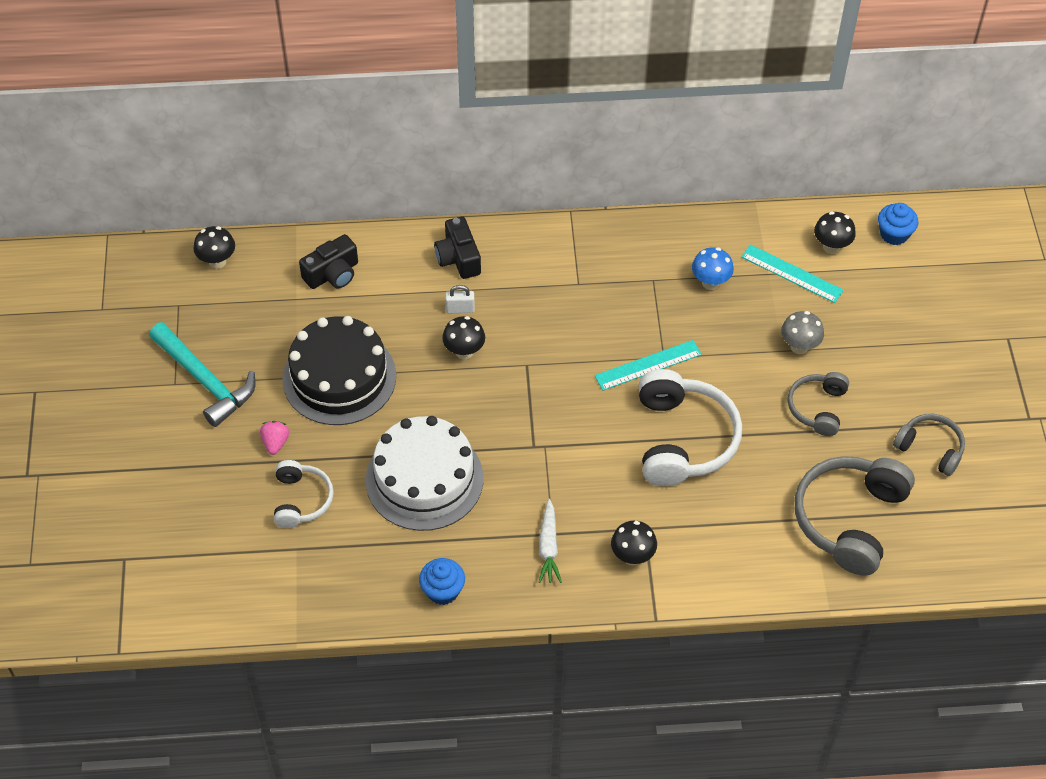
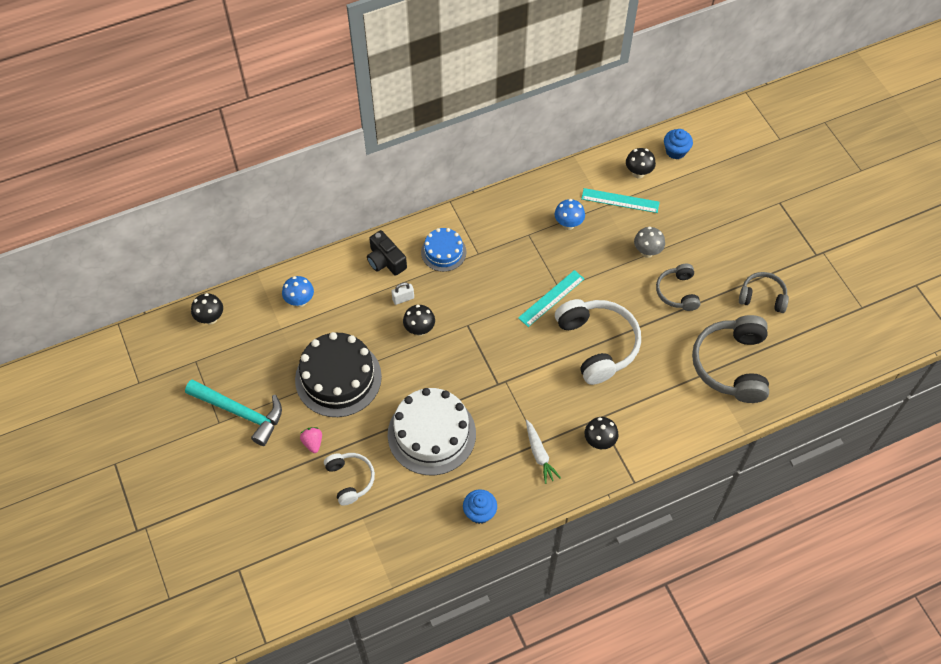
camera: 20 degrees left, 5 degrees up
black camera [299,234,358,289] -> blue mushroom [282,276,314,307]
none -> blue cake [421,228,466,272]

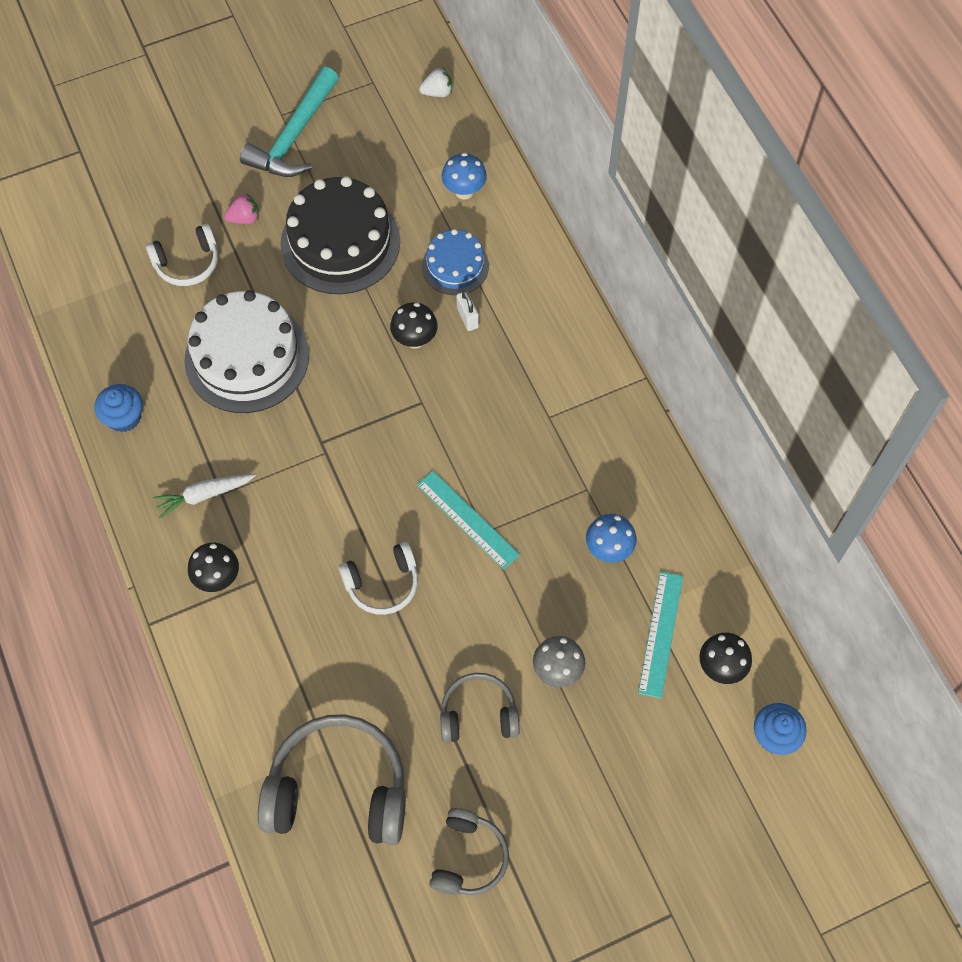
camera: 90 degrees right, 5 degrees up
black mushroom [191,293,223,325] -> white strawberry [419,67,452,97]
black camera [367,230,407,276] -> none
blue cake [421,228,466,272] -> blue cake moved to [422,229,489,295]
white headphones [555,299,641,385] -> white headphones [339,542,418,615], size x0.57

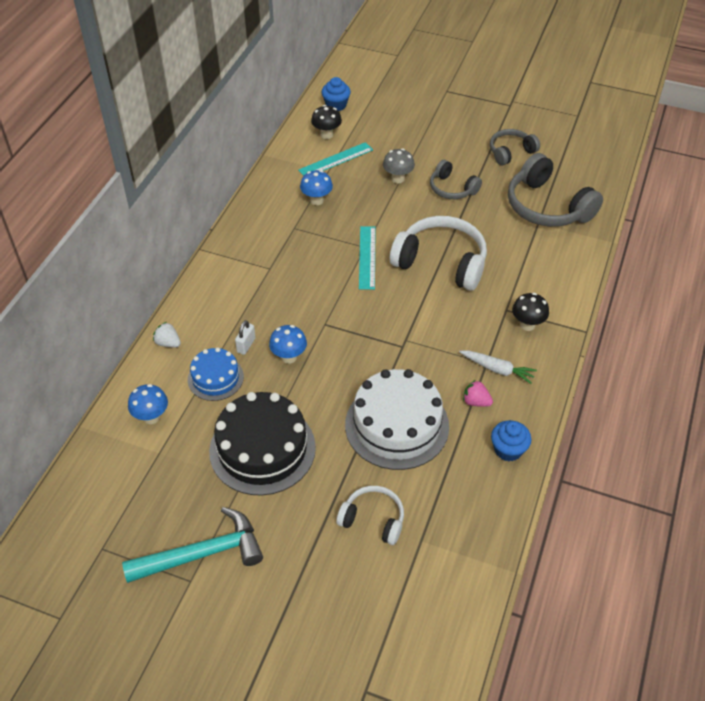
camera: 135 degrees left, 15 degrees down
pink strawberry [224,193,259,224] -> pink strawberry moved to [463,380,493,407]
white headphones [339,542,418,615] -> white headphones [390,216,487,291], size x1.77
black mushroom [390,302,438,349] -> blue mushroom [269,325,307,364]
white strawberry [419,67,452,97] -> white strawberry moved to [153,322,181,348]

